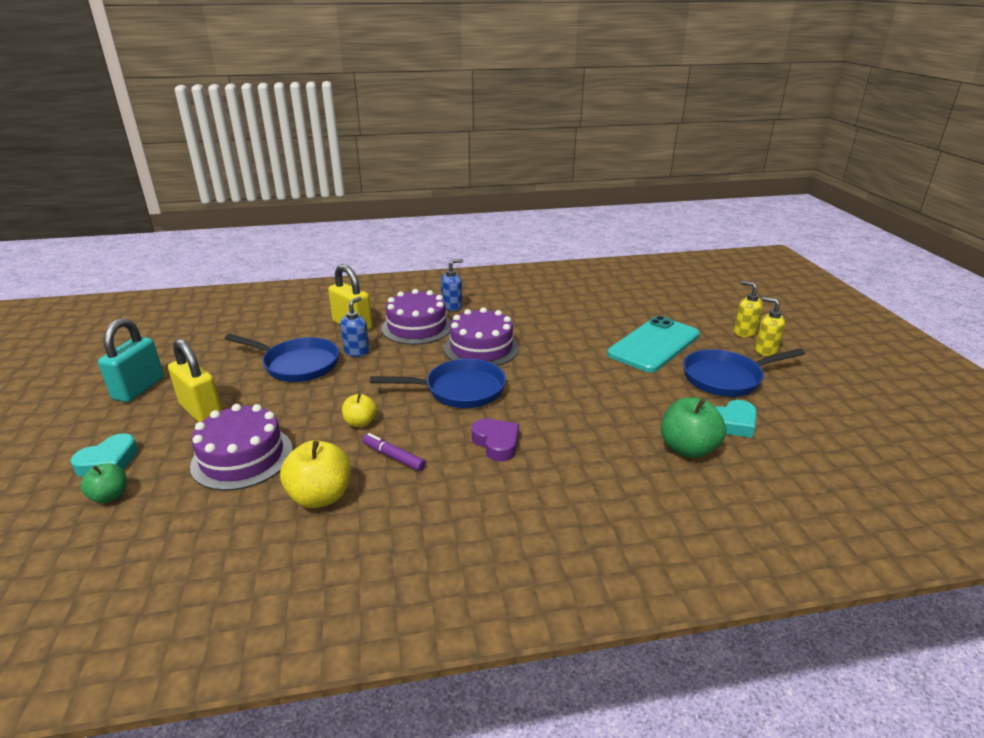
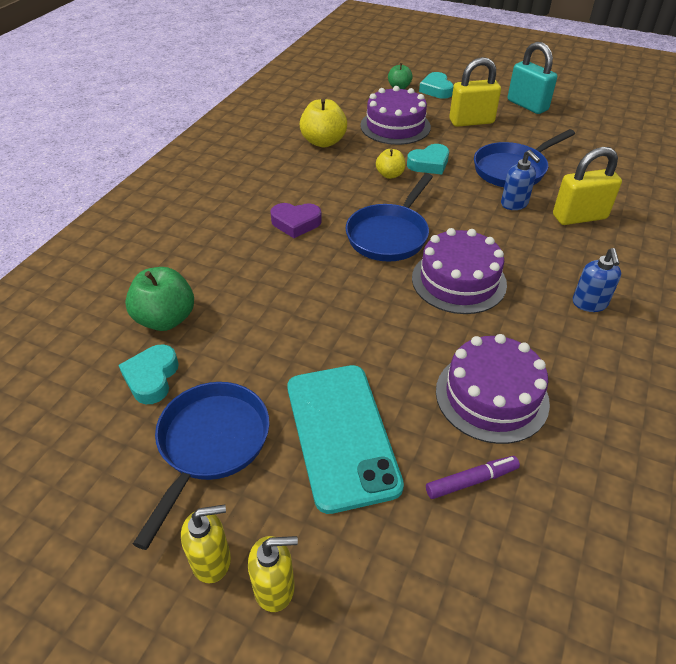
camera: 125 degrees right, 15 degrees up
purple marker [362,433,426,471] -> purple marker moved to [426,456,520,499]
purple cake [381,289,451,345] -> purple cake moved to [436,334,550,444]
none -> turquoise heart [407,144,449,174]

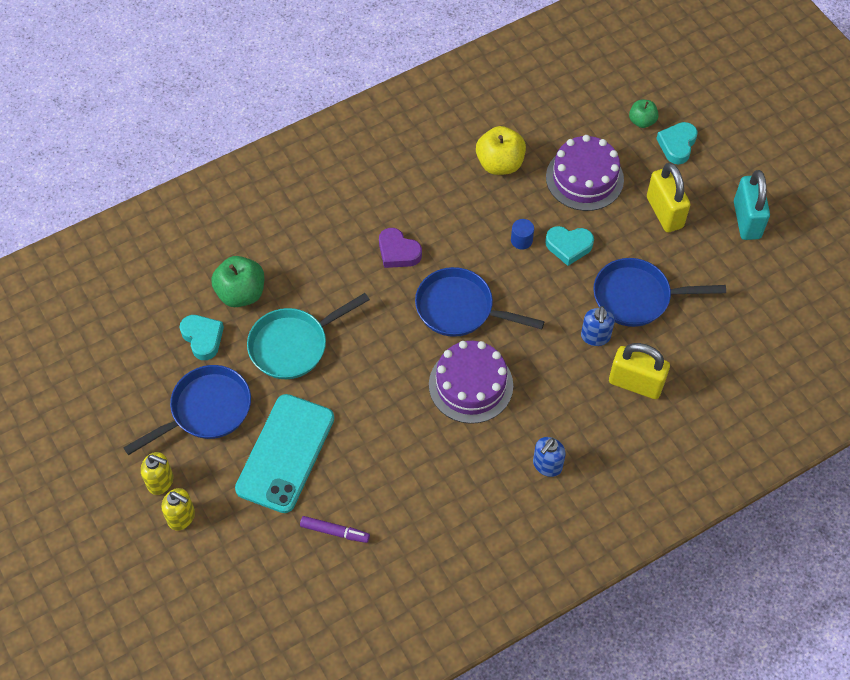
camera: 35 degrees right, 15 degrees up
turquoise heart [119,344,179,404] -> turquoise heart turned 105 degrees clockwise [179,315,224,360]
blue pan [346,173,433,261] -> blue pan turned 45 degrees clockwise [415,267,545,337]
yellow apple [376,149,405,179] -> blue cylinder [511,219,534,250]
purple cake [436,334,550,444] -> none
yellow padlock [449,57,501,127] -> yellow padlock turned 45 degrees clockwise [647,163,690,232]
none -> turquoise pan [247,293,370,379]

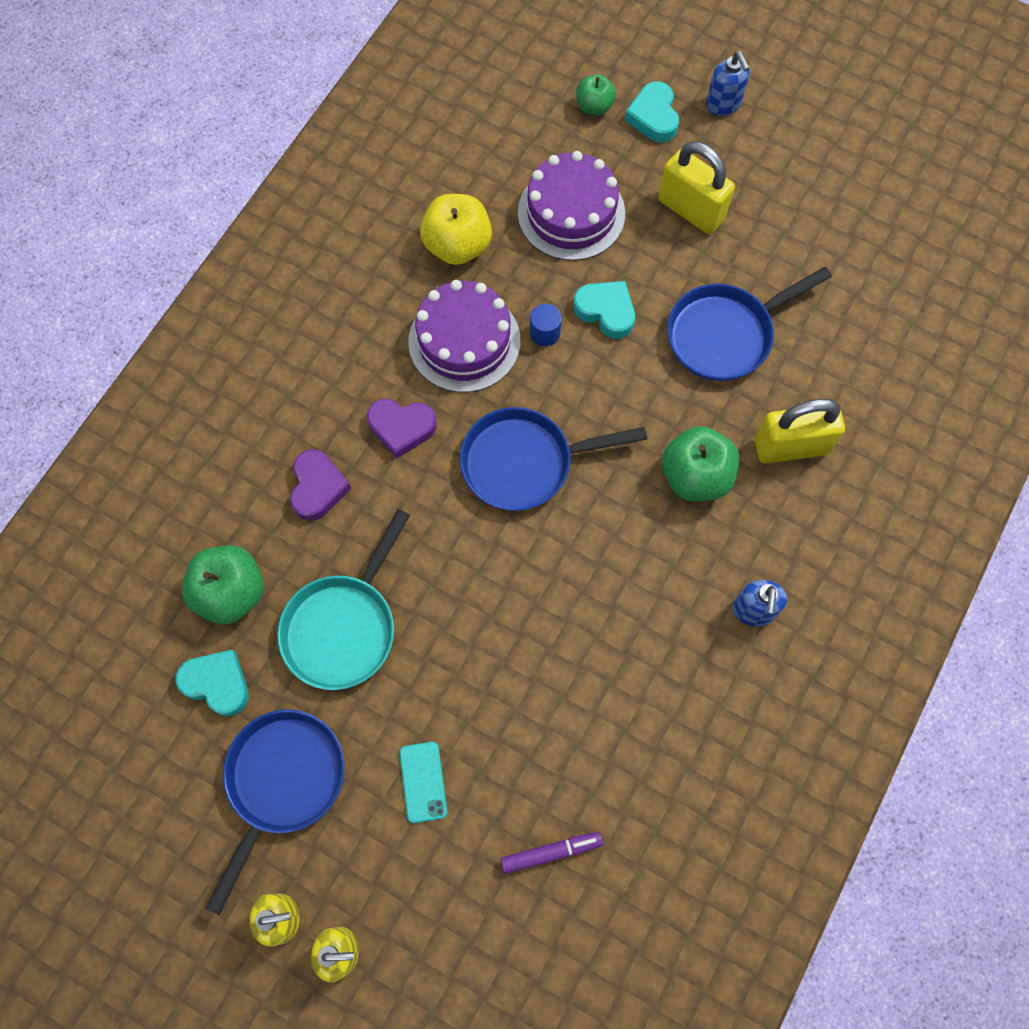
camera: 30 degrees left, 10 degrees up
turquoise phone [235,394,334,513] -> turquoise phone [399,742,447,823], size x0.43
purple cake [429,341,513,424] -> purple cake moved to [408,280,520,392]
turquoise heart [545,226,594,266] -> turquoise heart turned 120 degrees counterclockwise [573,281,635,339]
blue soap dispenser [581,306,615,346] -> blue soap dispenser moved to [706,51,750,116]
turquoise padlock [734,170,770,240] -> none
none -> purple heart [290,449,351,521]
none -> green apple [662,426,739,501]

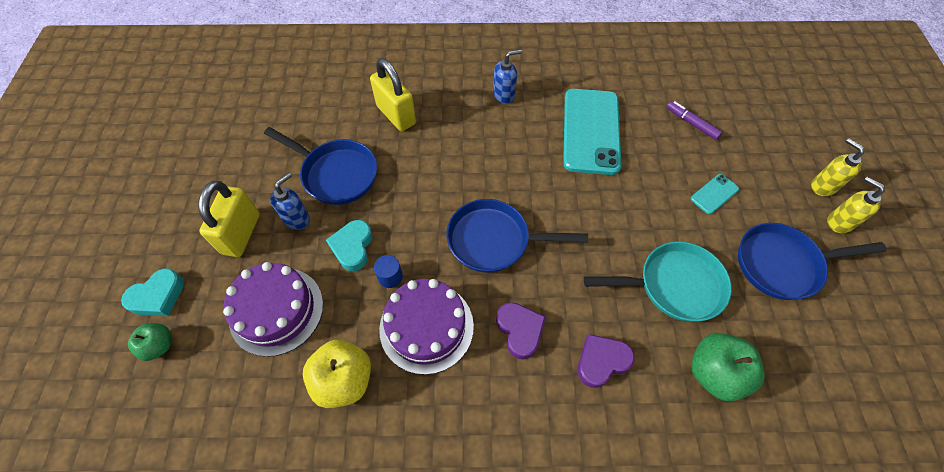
camera: 120 degrees left, 10 degrees down
turquoise heart [176,650,249,716] -> none
blue pan [460,407,647,511] -> blue pan turned 135 degrees clockwise [446,199,588,273]
green apple [662,426,739,501] -> none
blue soap dispenser [706,51,750,116] -> blue soap dispenser moved to [270,173,310,230]
none -> turquoise phone [563,89,622,175]

